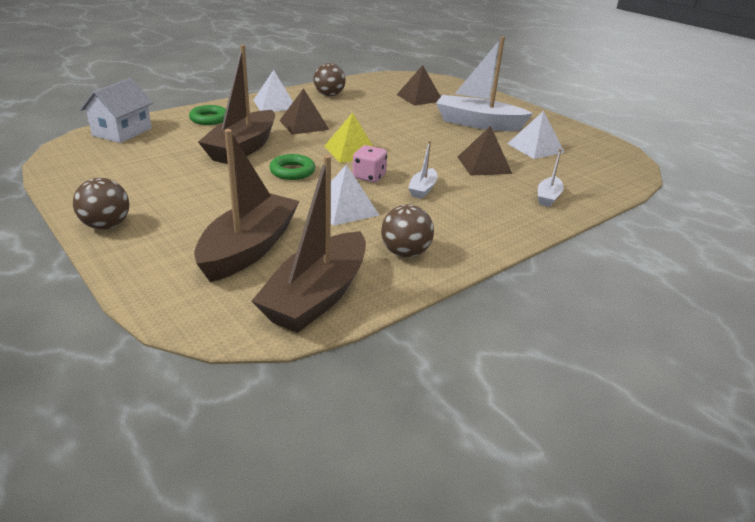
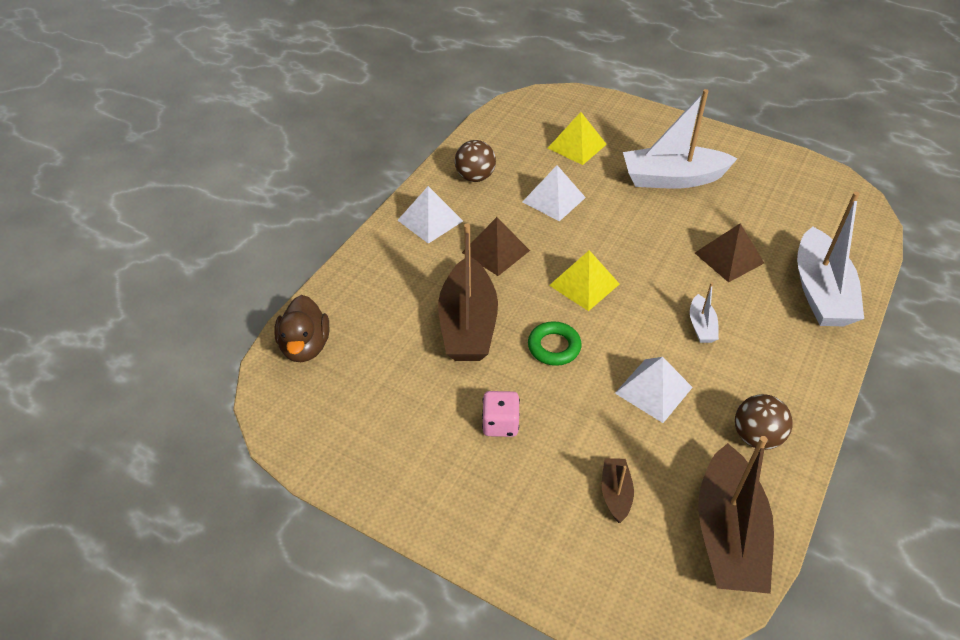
camera: 20 degrees left, 15 degrees up
brown ball [73,178,129,230] -> none
white house [80,78,153,143] -> brown duck [274,295,329,362]
green ring [189,105,226,125] -> none
brown boat [194,129,300,282] -> brown boat [602,458,634,523], size x0.46
pink dice [353,145,387,183] -> pink dice moved to [482,391,520,437]
brown pyramid [397,65,441,106] -> yellow pyramid [548,112,607,165]
white pyramid [507,111,565,159] -> white pyramid moved to [523,165,586,221]
white boat [538,149,564,207] -> white boat [797,192,864,326], size x2.17

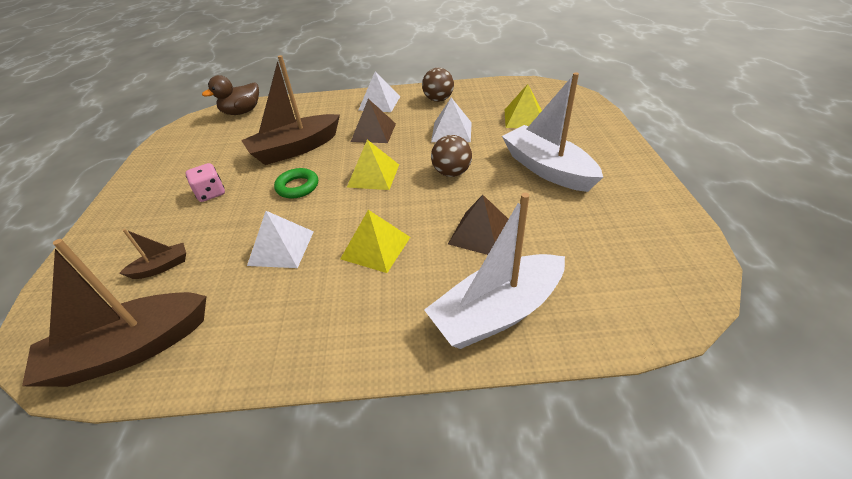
camera: 60 degrees right, 5 degrees down
white boat [690,282,719,343] -> yellow pyramid [340,210,410,273]
brown ball [735,394,793,450] -> brown ball moved to [431,135,472,177]

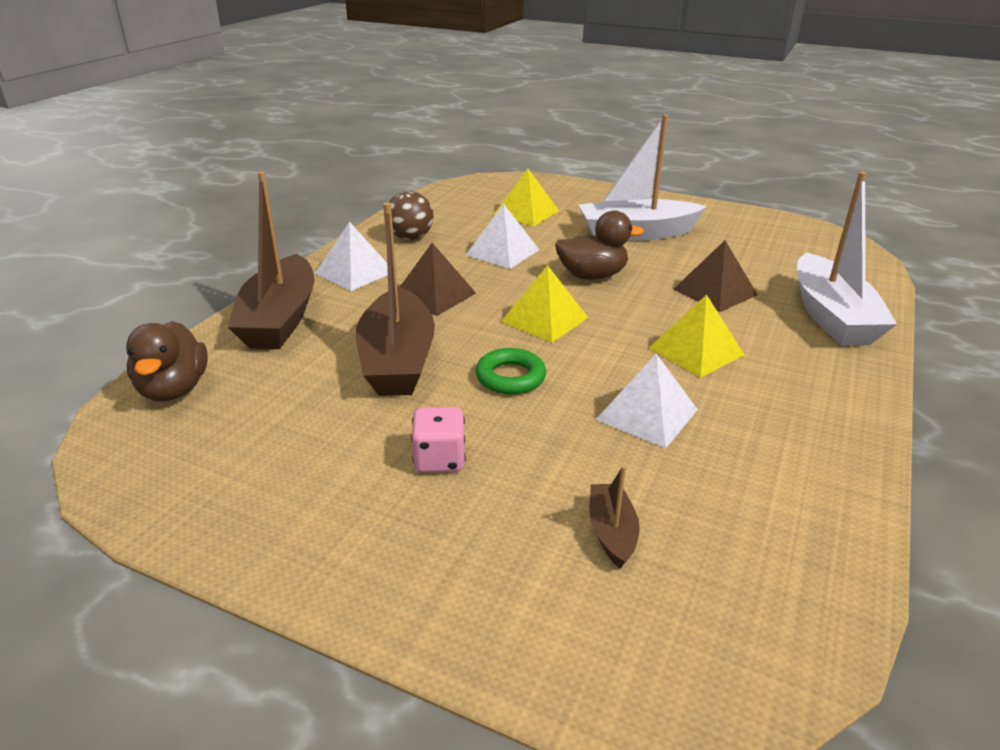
camera: 65 degrees left, 10 degrees down
brown boat [22,239,206,387] -> brown boat moved to [228,172,315,349]
brown ball [431,135,472,177] -> brown duck [555,211,644,280]

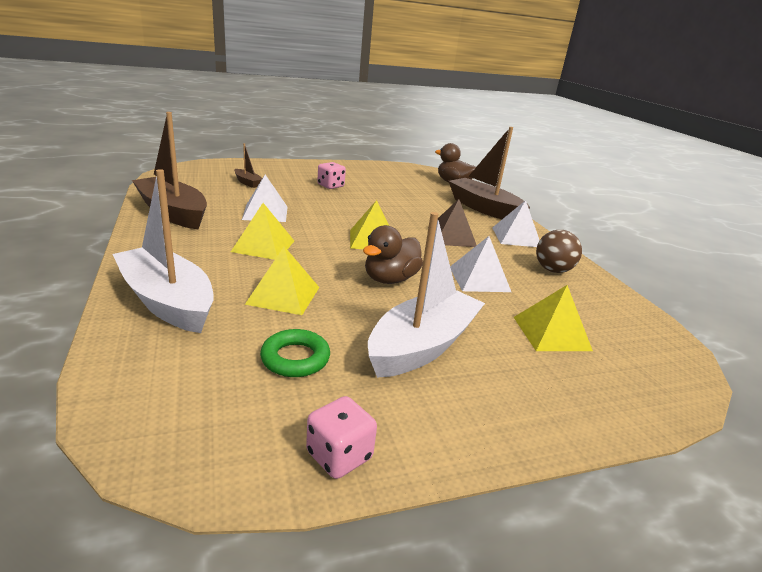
camera: 135 degrees right, 5 degrees down
brown boat [356,202,435,396] -> brown boat moved to [132,112,207,229]
green ring [476,348,546,395] -> green ring moved to [260,329,330,377]
brown pyramid [674,240,758,312] -> yellow pyramid [245,246,319,315]
none -> pink dice [306,396,377,479]

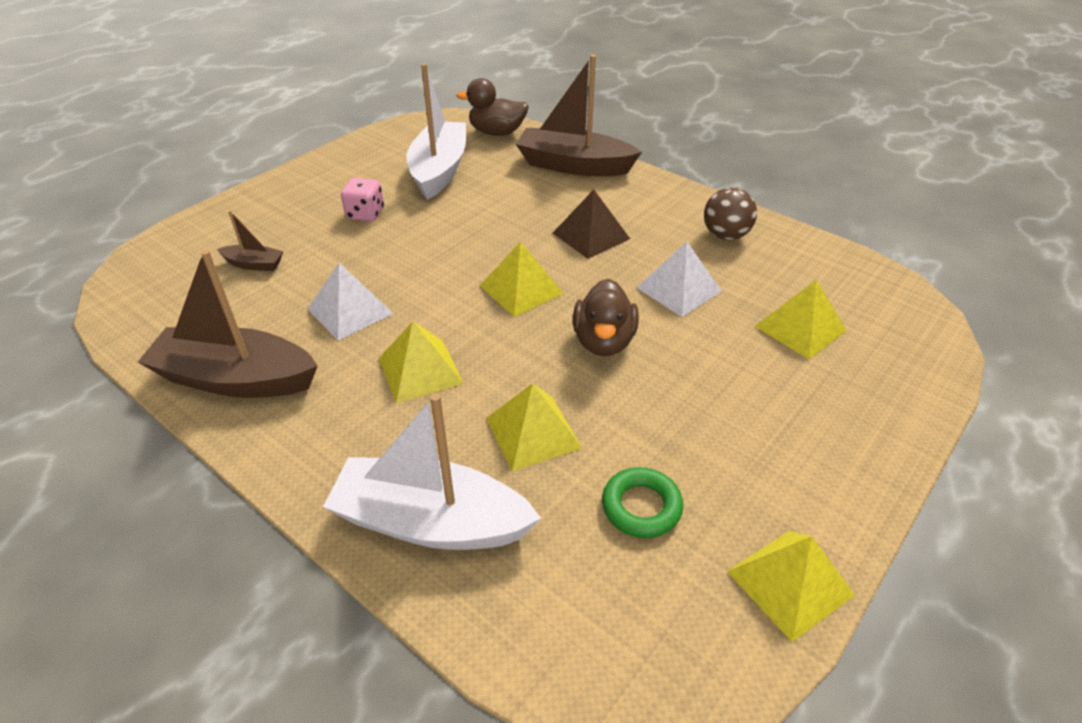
camera: 30 degrees left, 15 degrees up
pink dice [306,396,377,479] -> yellow pyramid [727,531,855,642]
white boat [368,212,485,378] -> white boat moved to [406,63,466,200]
white pyramid [492,200,539,247] -> none

